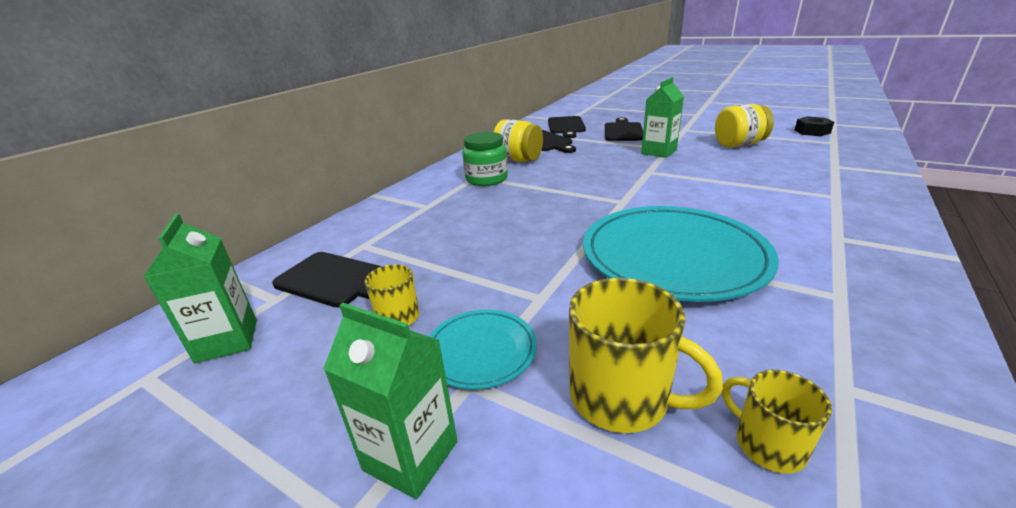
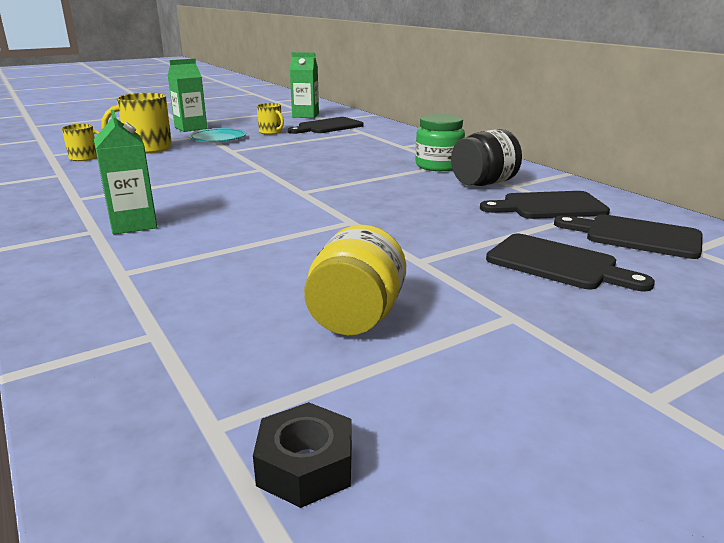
camera: 115 degrees right, 5 degrees down
yellow jar [494,119,543,162] -> black jar [451,129,522,186]
turquoise plate [583,206,779,302] -> none
green carton [641,77,684,158] -> green carton moved to [94,110,157,235]

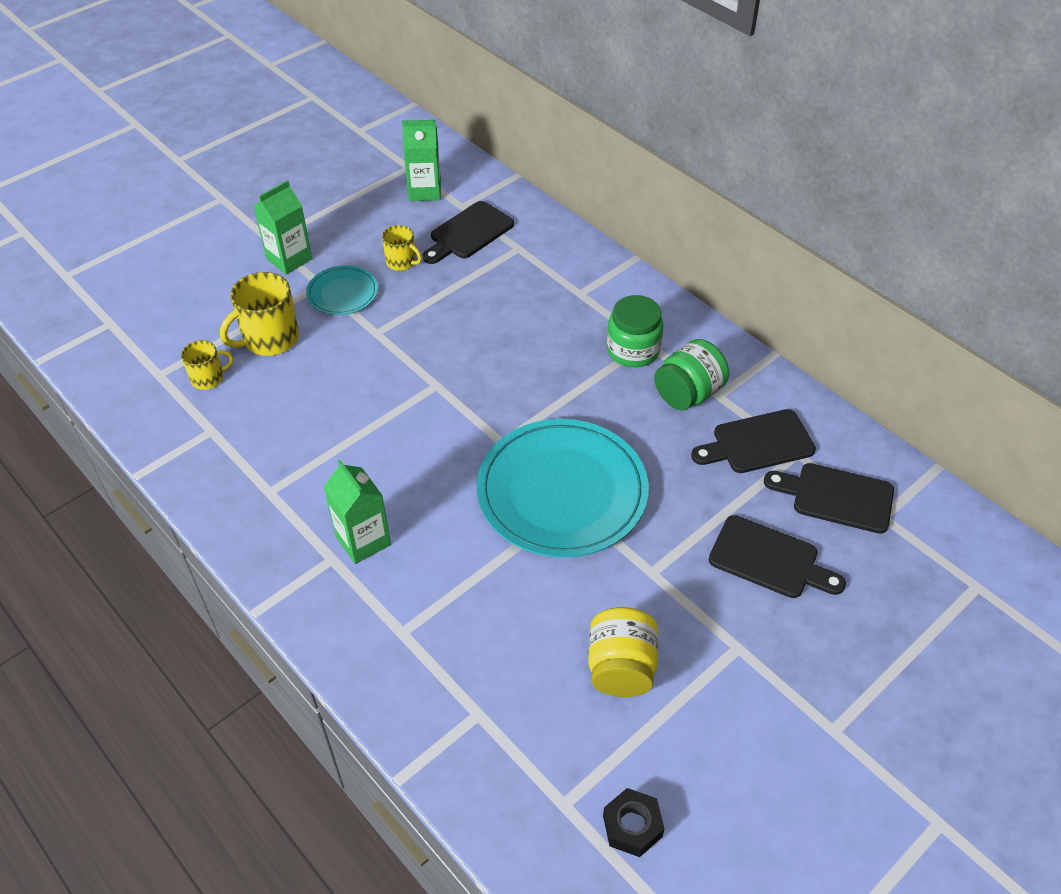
camera: 10 degrees left, 25 degrees up
black jar [451,129,522,186] -> green jar [654,339,729,410]
none -> turquoise plate [477,419,649,558]

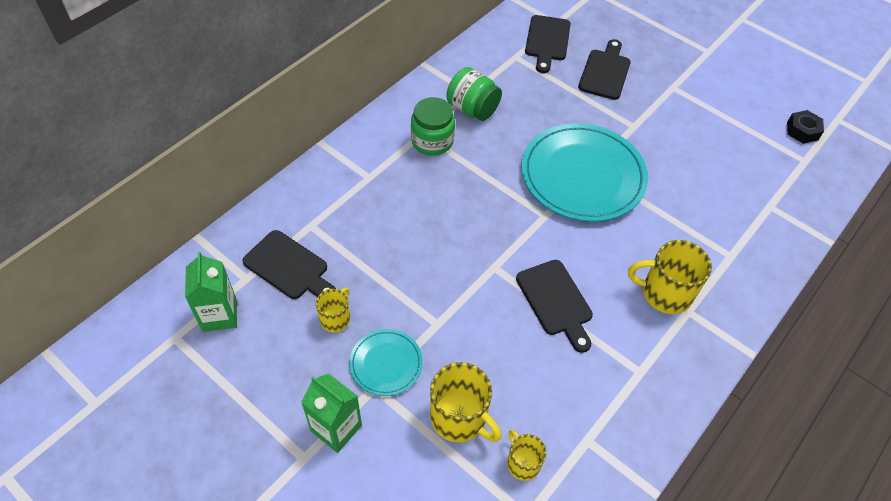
camera: 100 degrees left, 5 degrees up
green carton [323,460,391,564] -> yellow mug [628,240,712,314]
yellow jar [588,607,659,697] -> none
black cutting board [691,409,816,473] -> black cutting board moved to [516,260,593,353]

